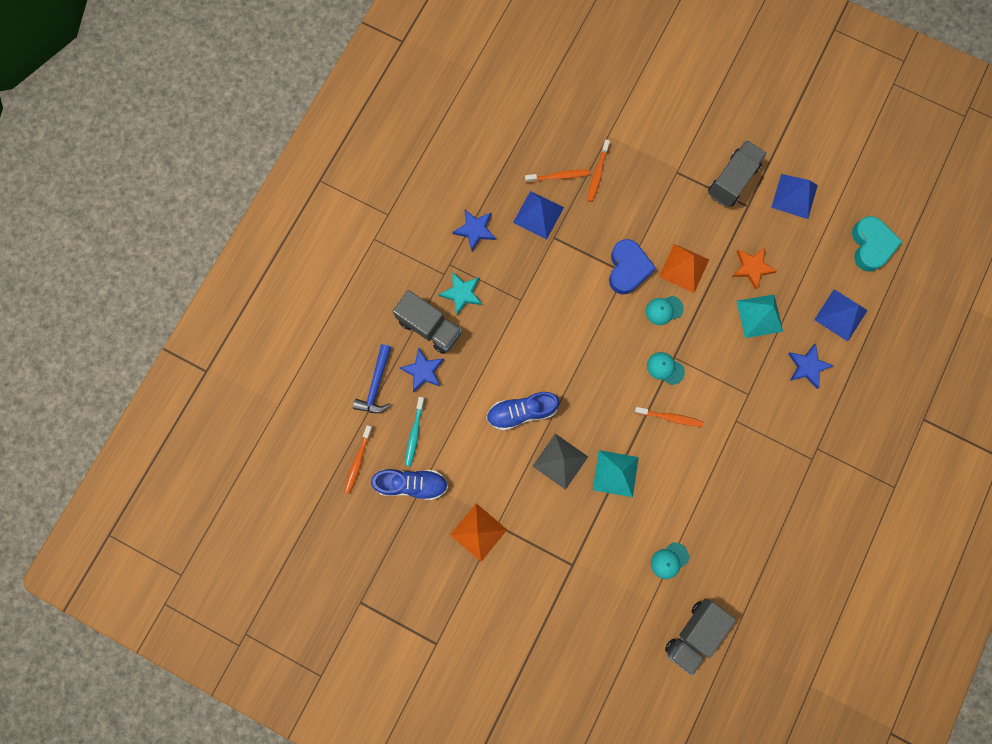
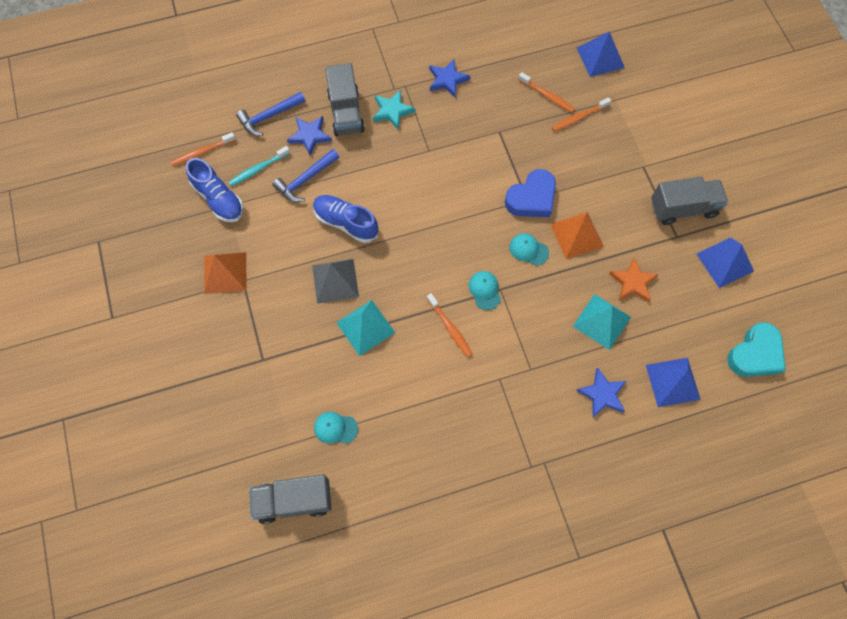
camera: 45 degrees right, 10 degrees down
blue pyramid [513,191,564,239] -> blue pyramid moved to [577,32,625,77]
none -> blue hammer [272,149,339,202]

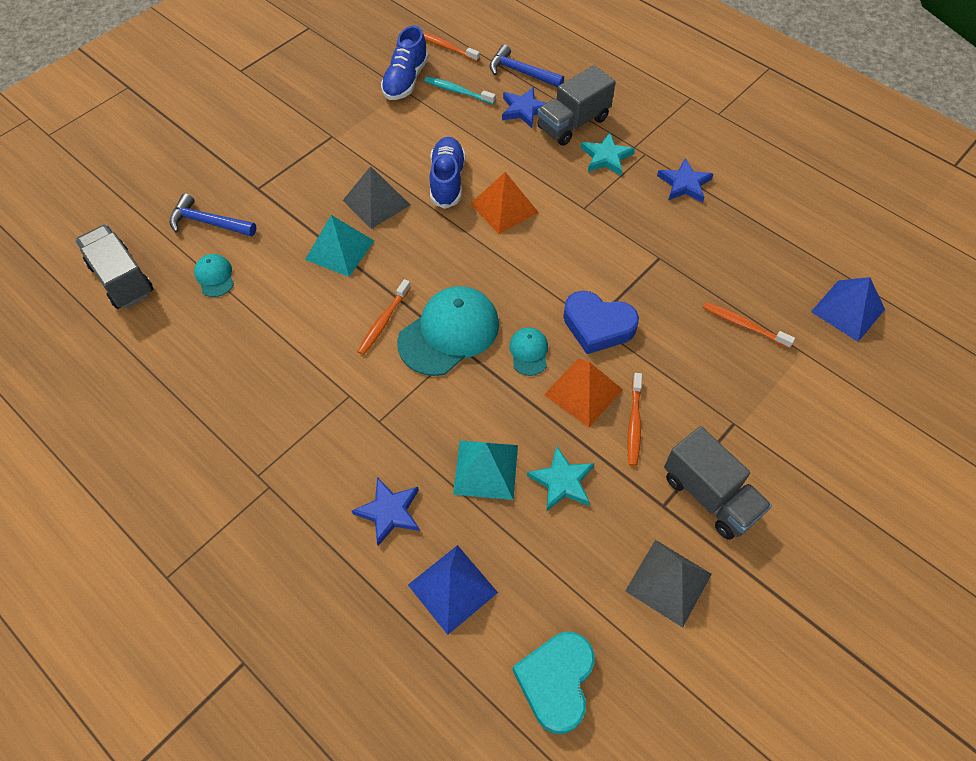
camera: 60 degrees right, 10 degrees down
orange pyramid [204,252,247,294] -> orange pyramid moved to [470,172,539,234]
blue hammer [272,149,339,202] -> blue hammer moved to [169,193,256,237]
turquoise cap [468,271,501,310] -> turquoise cap [397,286,499,376], size x2.06
orange toothbrush [518,72,575,113] -> orange toothbrush moved to [627,373,642,466]
orange star [609,257,659,302] -> turquoise star [527,445,594,511]
blue pyramid [696,237,754,288] -> grey pyramid [625,540,712,628]
turquoise heart [727,322,786,377] -> turquoise heart turned 90 degrees clockwise [513,632,595,734]

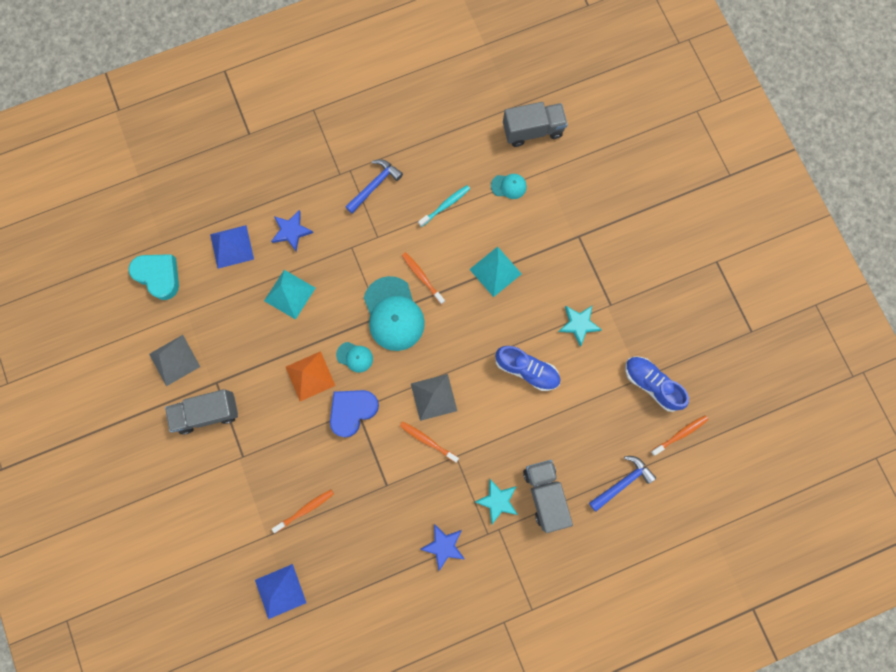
camera: 115 degrees right, 20 degrees up
blue hammer [169,193,256,237] -> blue hammer moved to [345,159,403,214]
grey pyramid [343,166,410,229] -> grey pyramid moved to [411,374,457,421]
turquoise toothbrush [425,77,496,104] -> turquoise toothbrush moved to [418,185,470,227]
orange pyramid [470,172,539,234] -> none
blue star [502,87,546,128] -> none
turquoise star [527,445,594,511] -> turquoise star moved to [558,306,602,347]
orange toothbrush [627,373,642,466] -> orange toothbrush moved to [400,422,459,463]

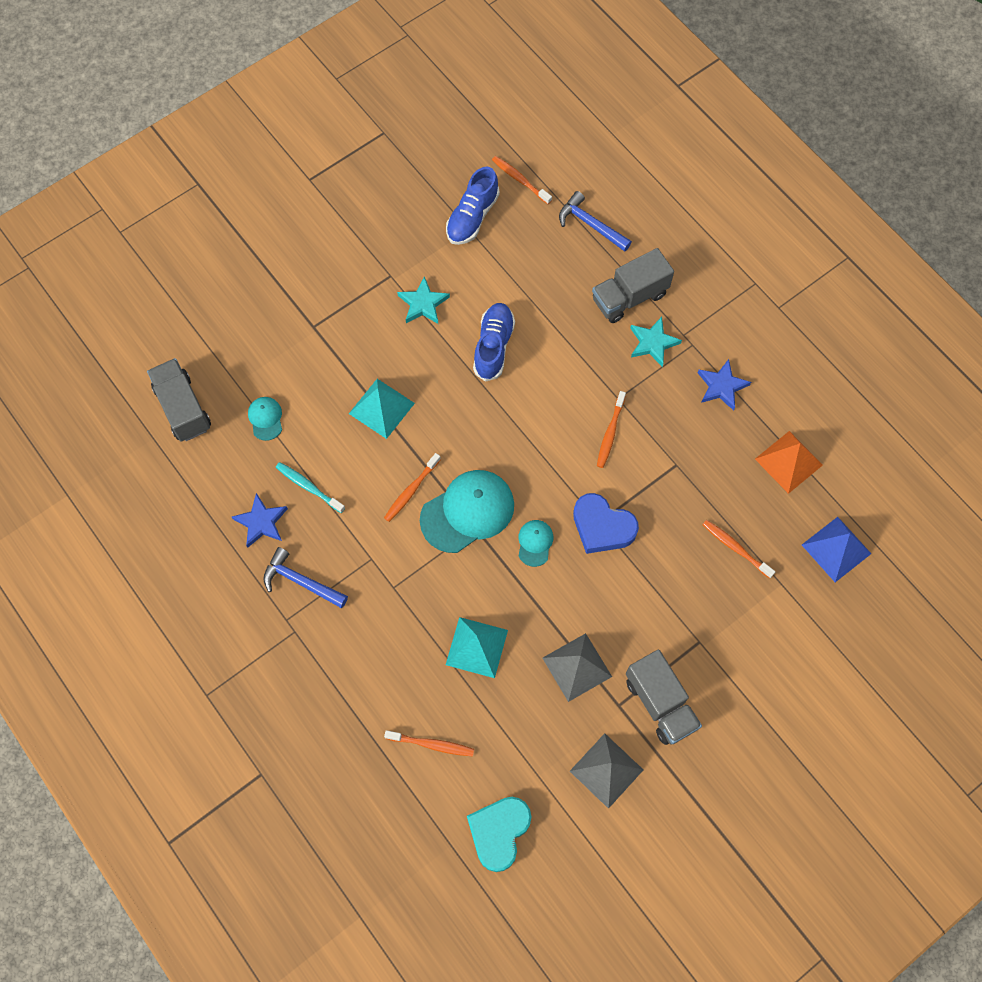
camera: 105 degrees left, 10 degrees down
blue pyramid [210,225,254,269] -> orange toothbrush [384,730,474,756]
blue star [271,210,313,252] -> blue star moved to [232,493,288,547]
orange pyramid [286,351,335,401] -> orange pyramid moved to [755,431,823,494]
grey pyramid [411,374,457,421] -> grey pyramid moved to [542,633,612,702]

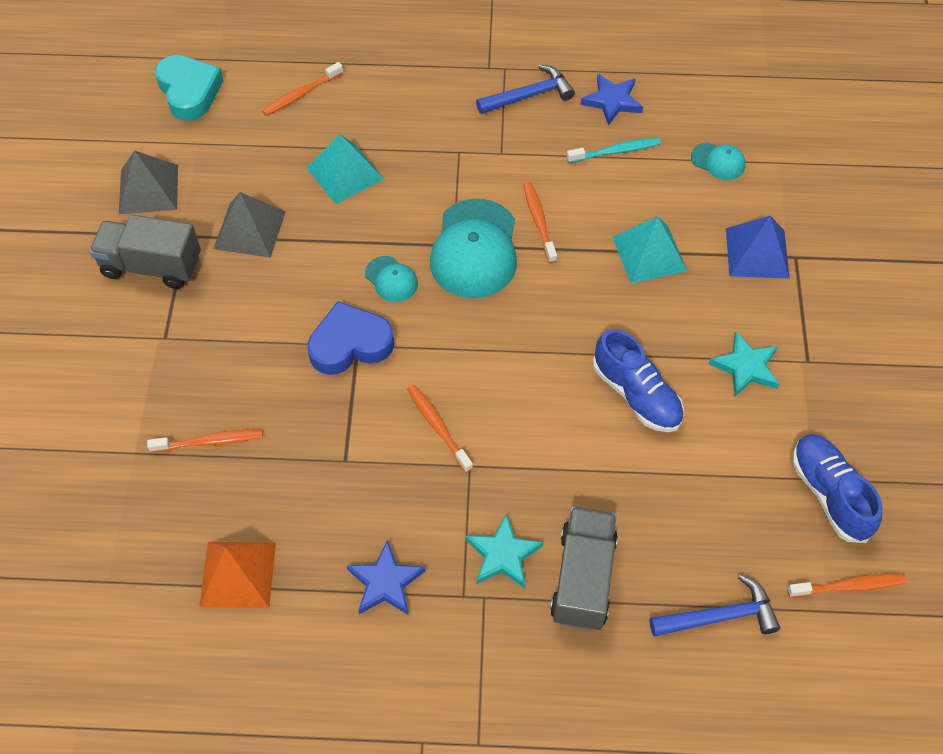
camera: 130 degrees right, 10 degrees down
grey truck [147,358,211,442] -> none
blue pyramid [802,517,871,582] -> blue pyramid moved to [726,216,790,279]

